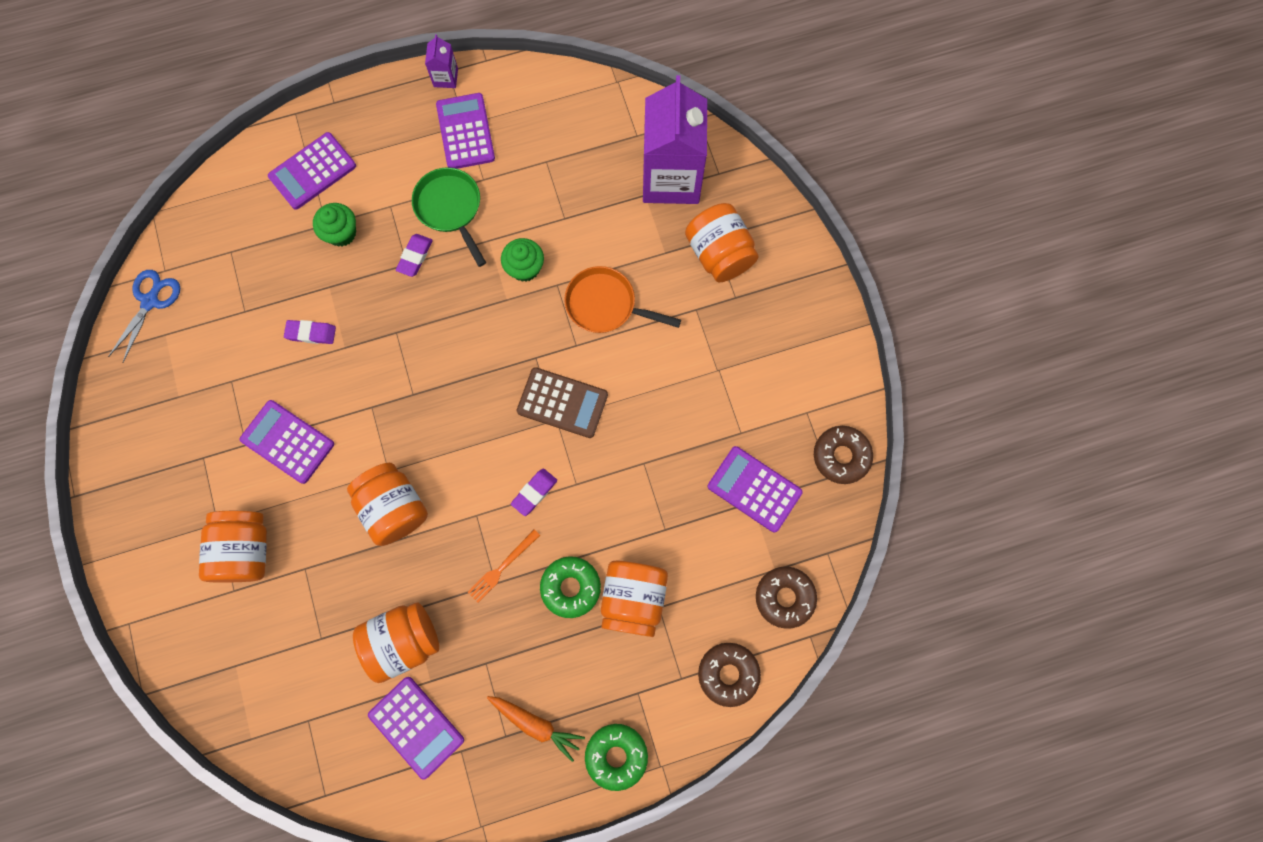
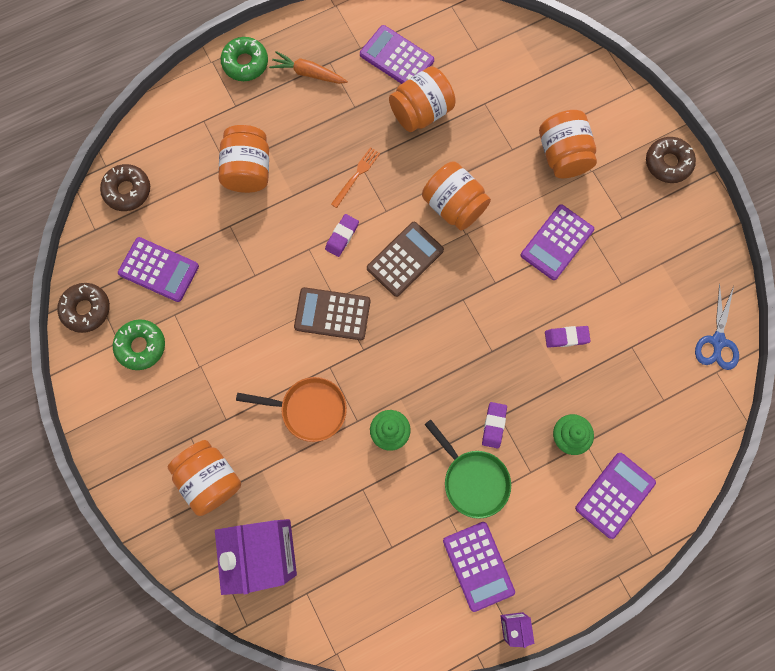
camera: 170 degrees right, 0 degrees up
purple calculator [240,400,334,484] -> purple calculator turned 105 degrees clockwise [521,204,594,280]
green donut [540,557,601,618] -> green donut moved to [113,319,165,370]
brown donut [698,643,761,707] -> brown donut moved to [646,137,696,183]
none -> brown calculator [367,222,444,297]

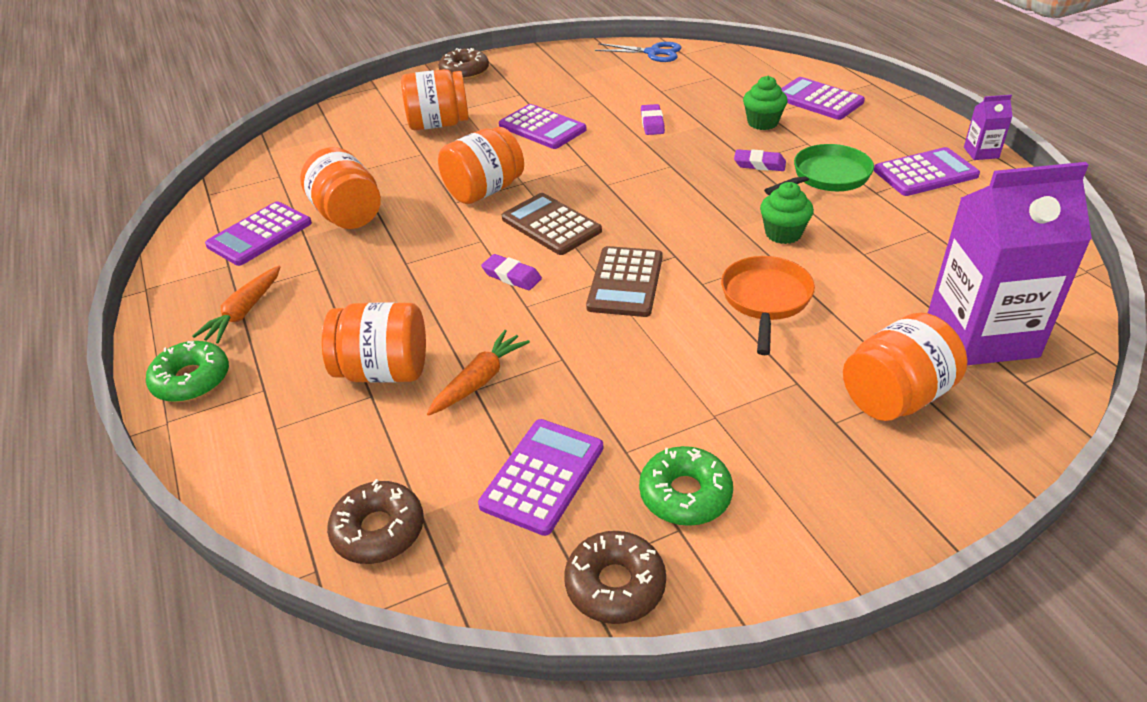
camera: 85 degrees left, 35 degrees down
orange fork [331,147,380,208] -> none
none -> orange carrot [427,330,530,416]

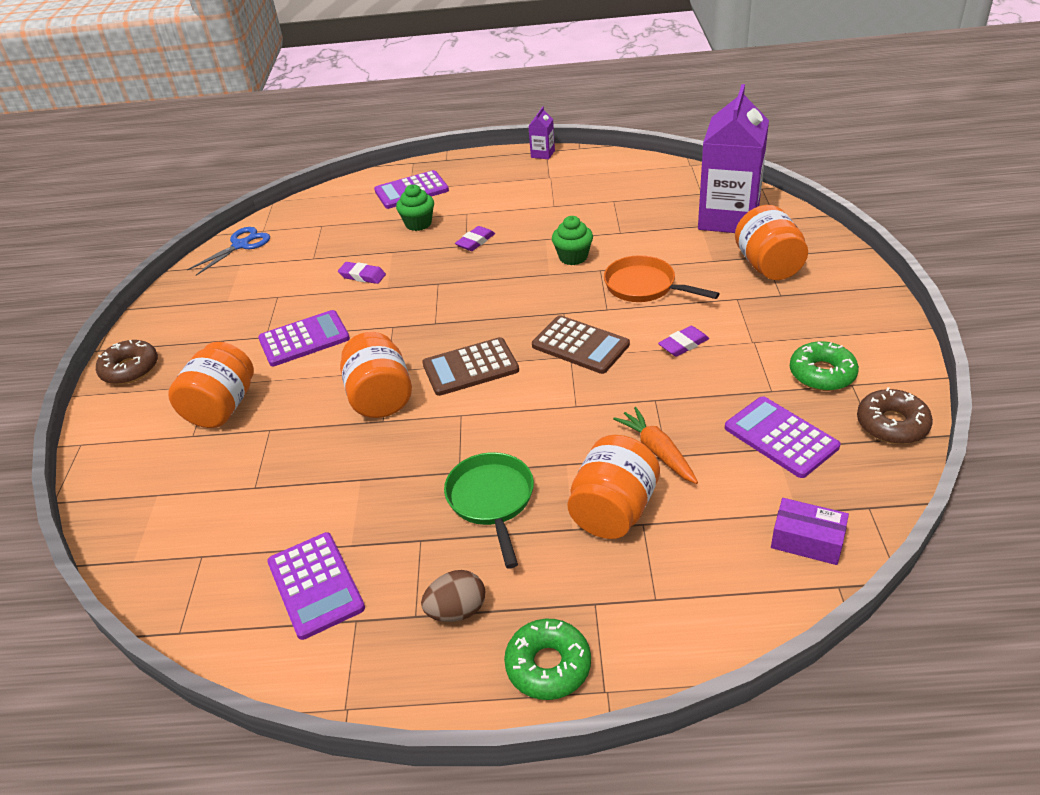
camera: 65 degrees left, 0 degrees up
orange carrot [192,266,280,344] -> brown egg [421,570,485,622]
orange jar [300,147,381,229] -> none
brown donut [327,479,424,564] -> purple box [771,498,849,565]
purple eraser [481,254,542,290] -> purple eraser moved to [658,326,709,357]
green pan [764,144,874,195] -> green pan moved to [444,452,534,569]
purple calculator [874,147,980,196] -> none

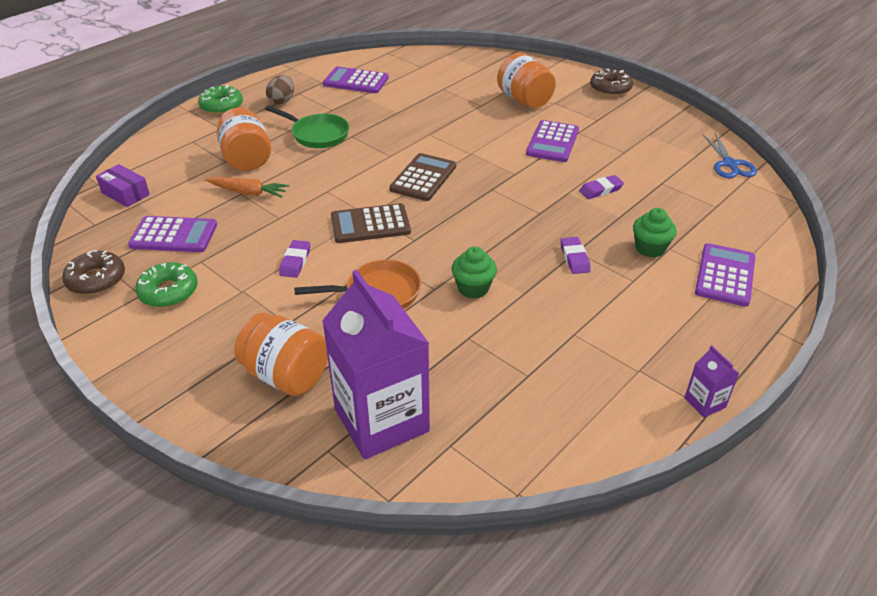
camera: 130 degrees right, 0 degrees up
orange jar [340,332,412,418] -> none
purple box [771,498,849,565] -> purple box turned 60 degrees clockwise [96,164,150,207]

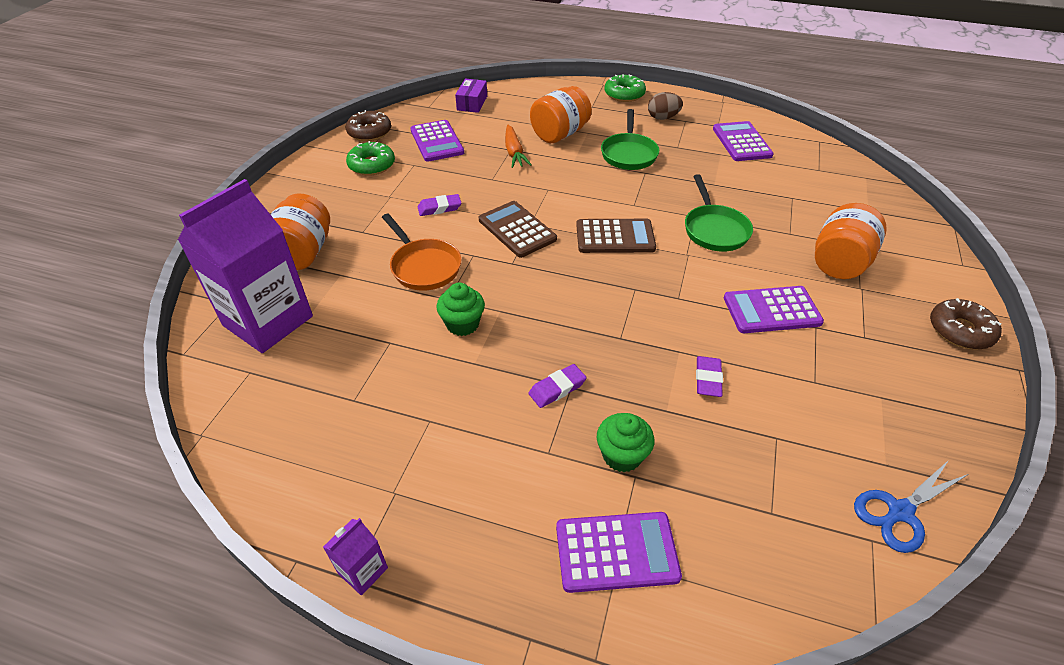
camera: 65 degrees right, 5 degrees up
purple eraser [579,175,624,199] -> purple eraser turned 60 degrees clockwise [696,356,723,397]
none -> green pan [685,174,753,252]

